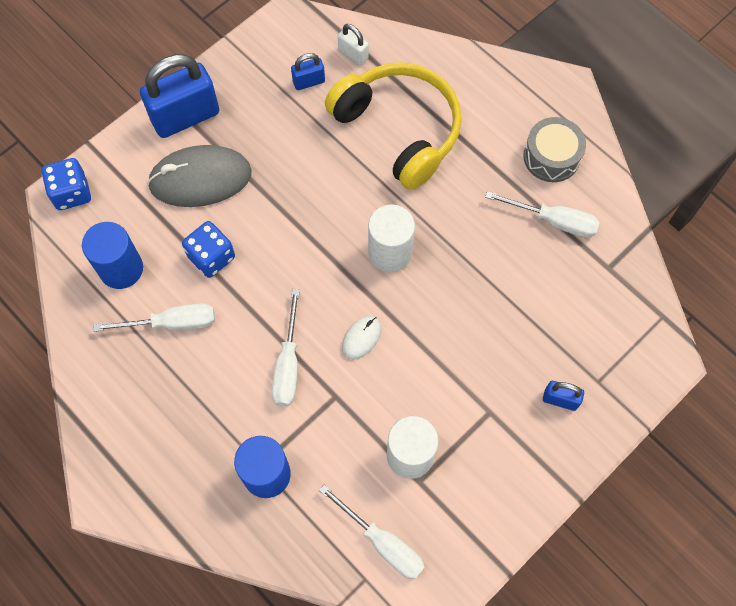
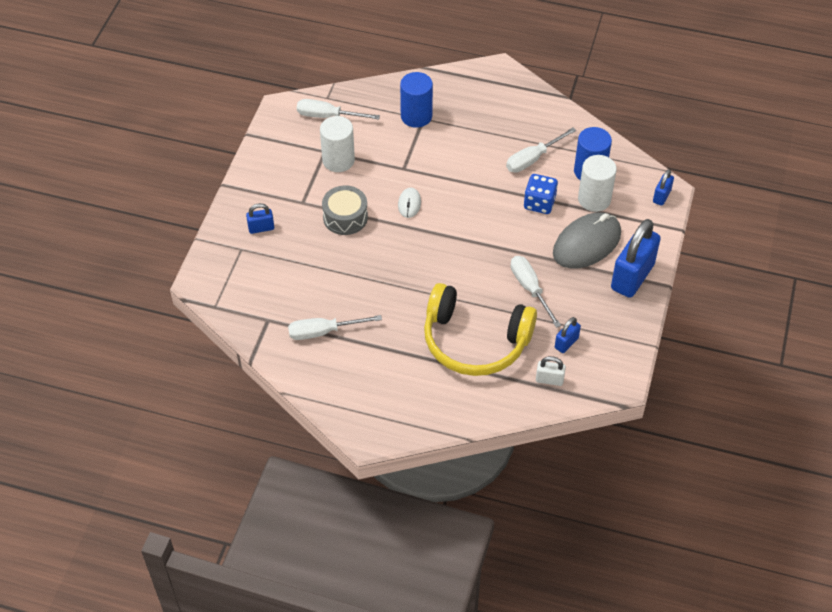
camera: 150 degrees right, 15 degrees down
blue dice [41,158,91,210] -> blue padlock [653,169,674,206]
white screwdriver [272,289,300,406] -> white screwdriver moved to [511,256,561,328]
white cylinder [368,205,415,272] -> white cylinder moved to [578,155,617,212]
grey drum [523,117,586,182] -> grey drum moved to [322,186,368,235]

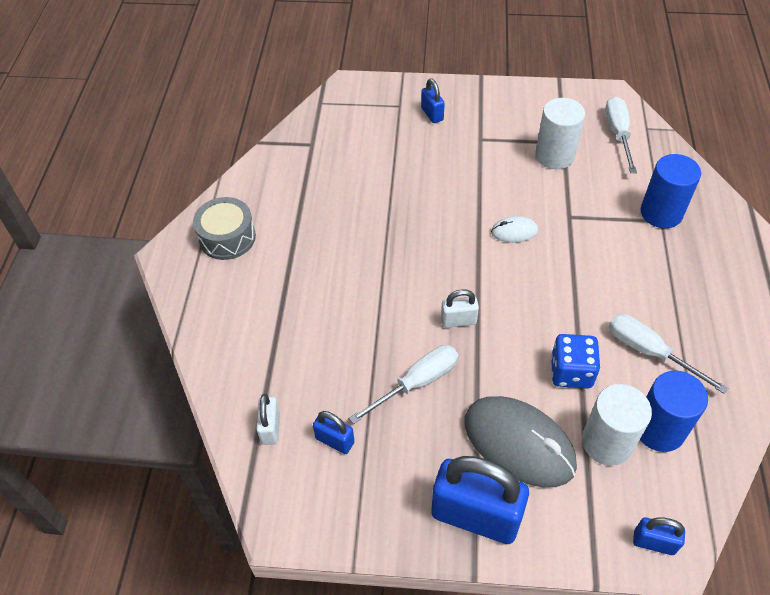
camera: 80 degrees right, 0 degrees up
white screwdriver [288,315,382,340] -> none
grey drum [322,186,368,235] -> grey drum moved to [193,197,256,260]
yellow headphones [424,283,537,376] -> none
none -> white padlock [441,289,479,328]

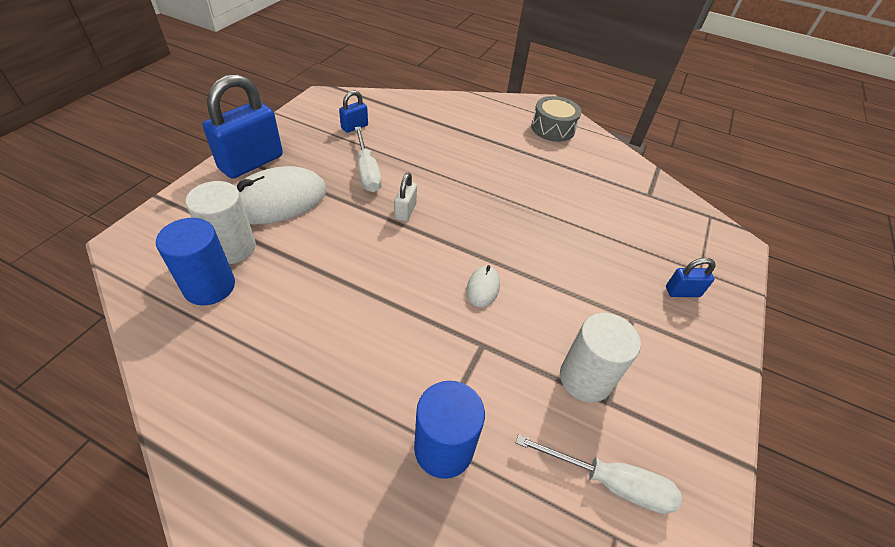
camera: 105 degrees right, 5 degrees down
white padlock [256,394,280,445] -> none
grey mouse [465,396,577,488] -> white mouse [235,166,327,224]
blue dice [551,334,600,389] -> none
white screwdriver [609,314,728,394] -> none
blue padlock [633,517,685,555] -> none

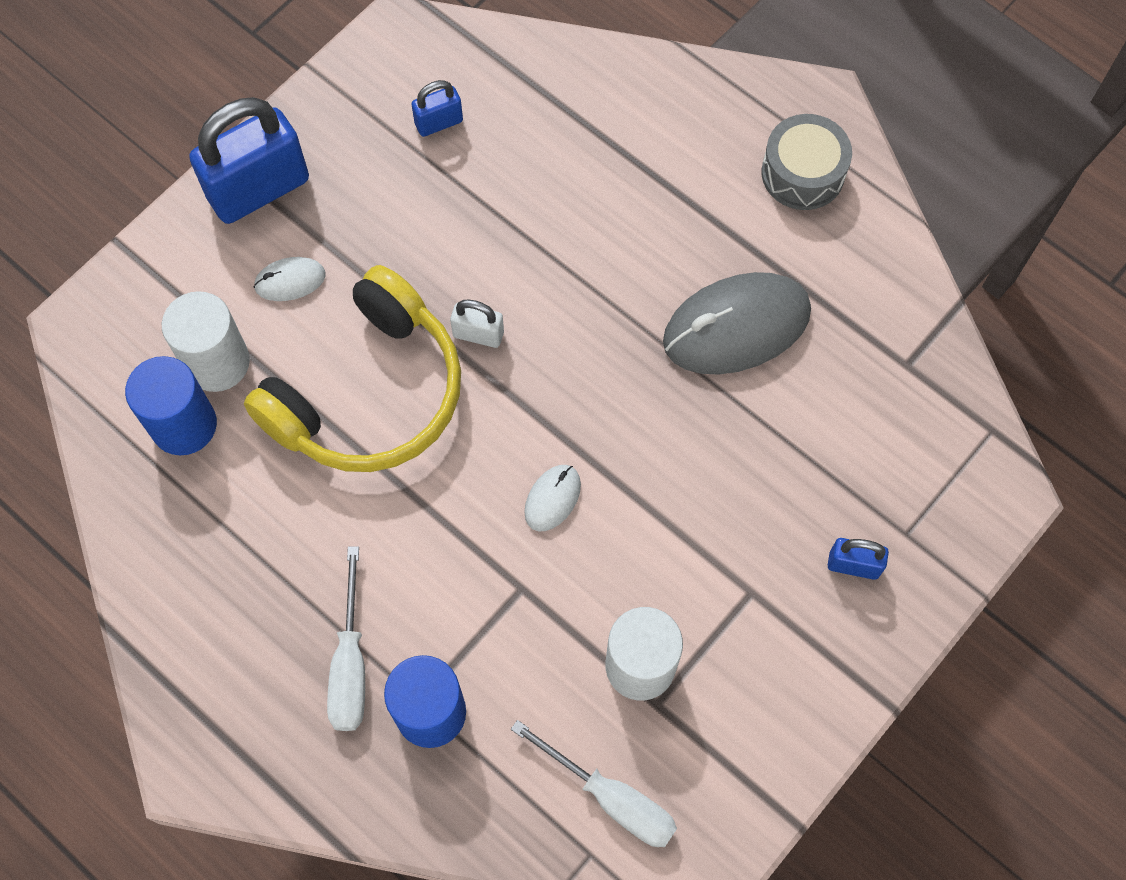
camera: 20 degrees right, 20 degrees up
white mouse [235,166,327,224] -> white mouse [254,257,325,301], size x0.47
white screwdriver [355,127,382,192] -> white screwdriver moved to [327,546,365,731]
white padlock [394,173,417,222] -> white padlock turned 75 degrees clockwise [450,299,504,348]
none -> yellow headphones [244,265,461,472]
none -> grey mouse [663,272,811,375]

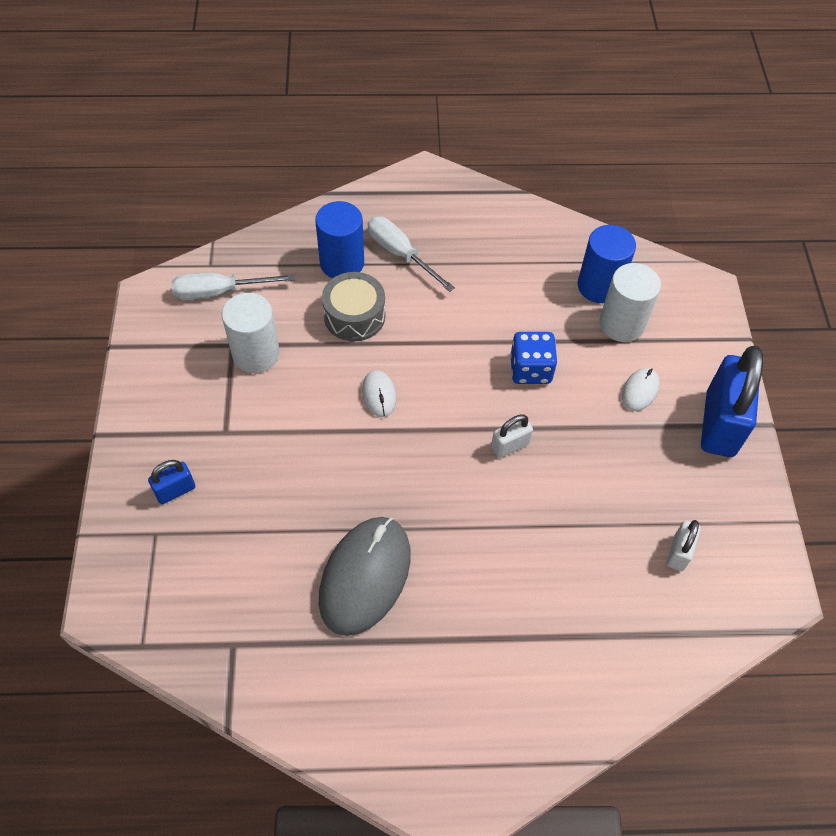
camera: 135 degrees right, 10 degrees down
yellow headphones [244,265,461,472] -> blue dice [510,332,557,384]
blue padlock [411,80,463,137] -> white padlock [667,520,701,571]
grey drum [762,114,852,210] -> grey drum moved to [322,272,385,341]

